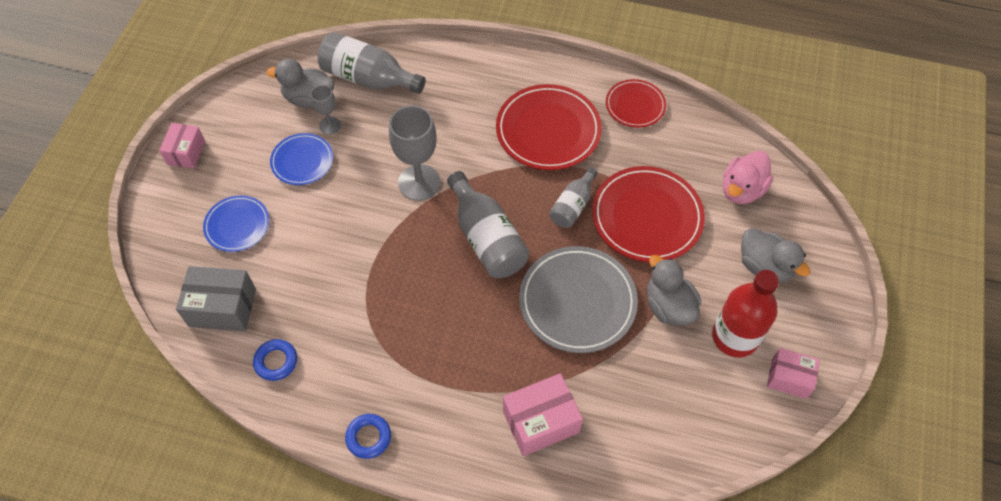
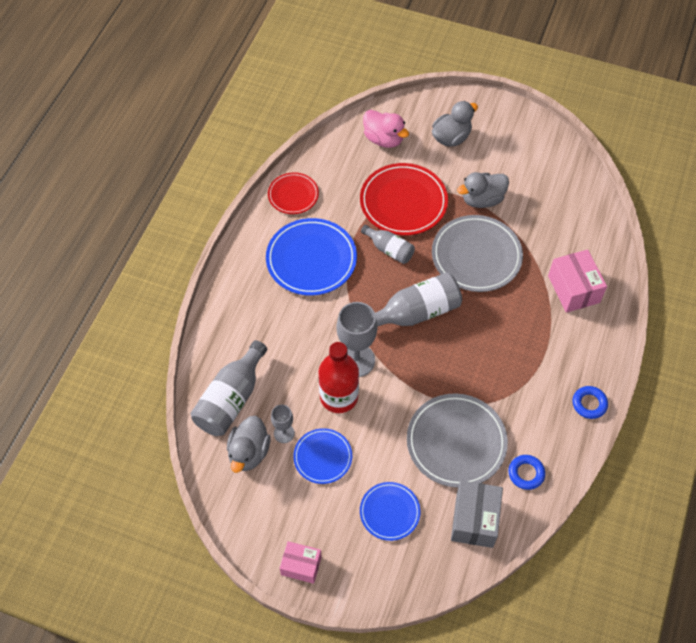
camera: 85 degrees left, 0 degrees up
red plate [496,84,602,170] -> blue plate [266,218,357,296]
red bottle [712,270,779,358] -> red bottle moved to [319,342,359,413]
pink box [767,348,820,399] -> none
none -> grey plate [407,393,508,488]

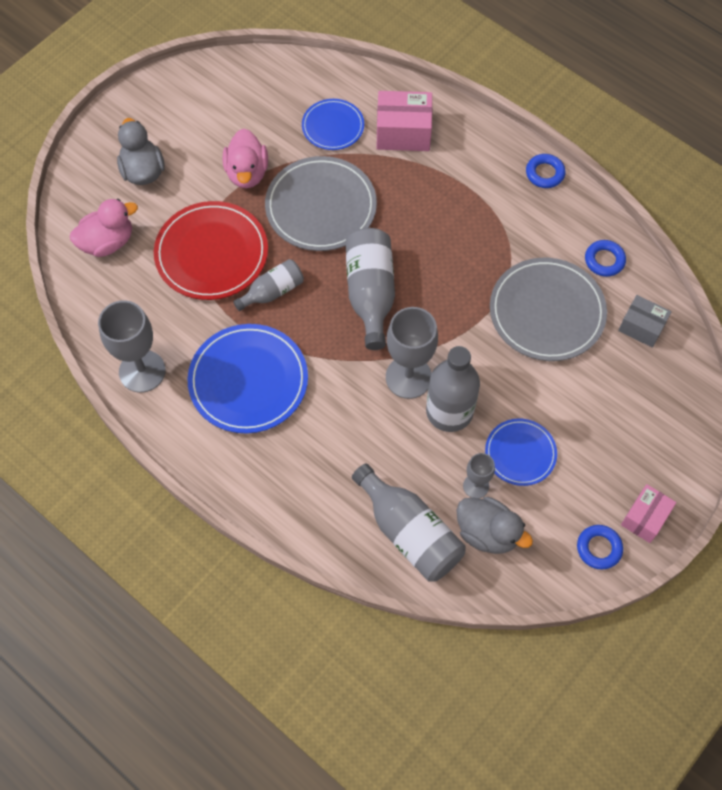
camera: 70 degrees left, 5 degrees up
red plate [268,172,319,214] -> grey goblet [98,300,166,393]
red bottle [319,342,359,413] -> grey bottle [426,346,480,432]
blue plate [360,482,420,541] -> blue plate moved to [302,99,364,150]
grey box [451,480,503,548] -> grey box [618,295,672,348], size x0.66
grey duck [457,172,509,208] -> pink duck [223,128,268,188]
none -> blue ring [577,525,623,569]

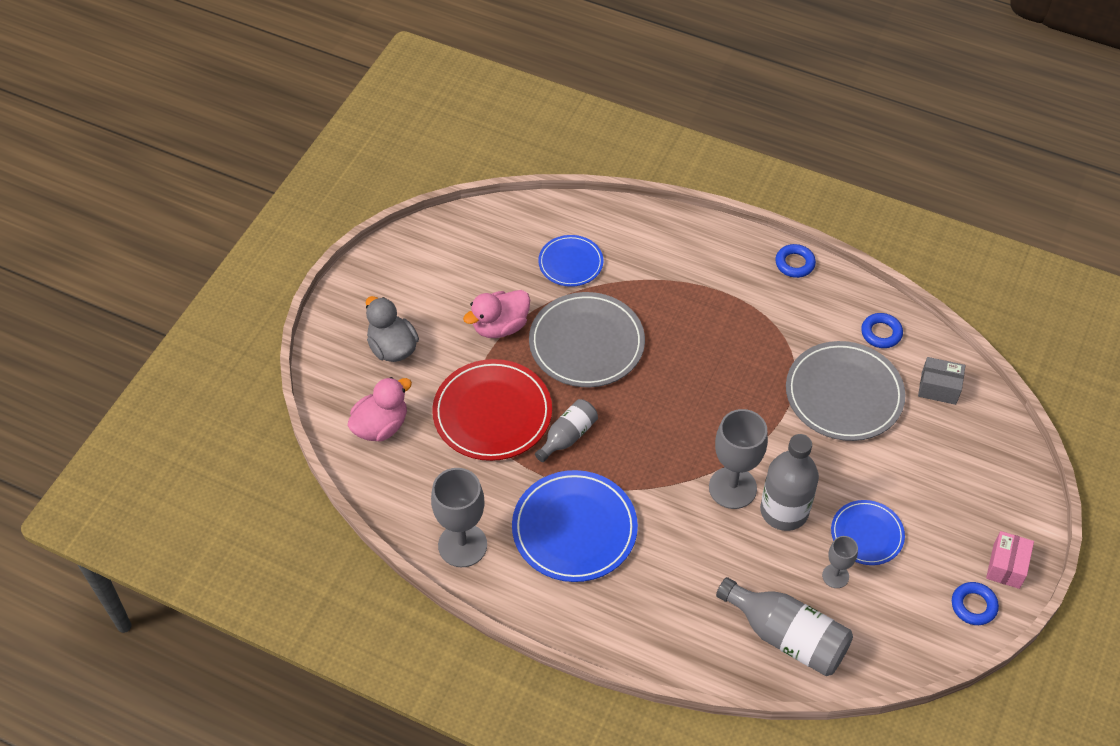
camera: 15 degrees left, 10 degrees down
pink duck [223,128,268,188] -> pink duck turned 75 degrees clockwise [463,290,530,338]
grey bottle [345,228,395,350] -> none
pink box [377,91,432,151] -> none
grey duck [457,497,533,554] -> none

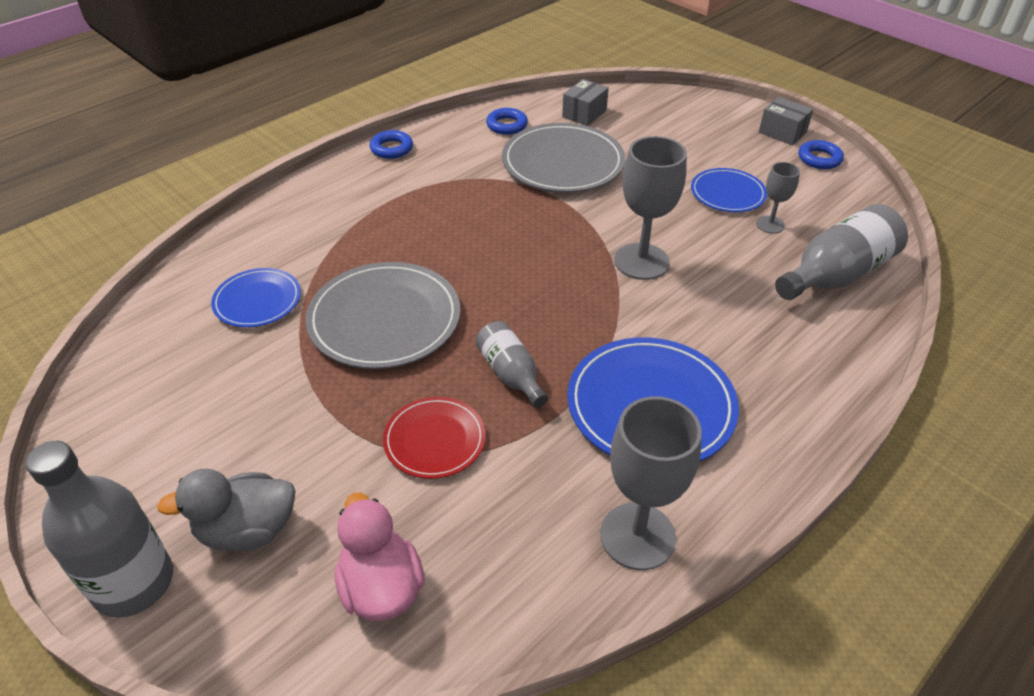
camera: 70 degrees left, 10 degrees down
red plate [432,359,552,461] -> red plate [383,397,486,479], size x0.58
pink duck [463,290,530,338] -> none
grey bottle [760,434,819,531] -> grey bottle moved to [26,441,173,618]
pink box [986,531,1034,589] -> grey box [759,97,814,145]

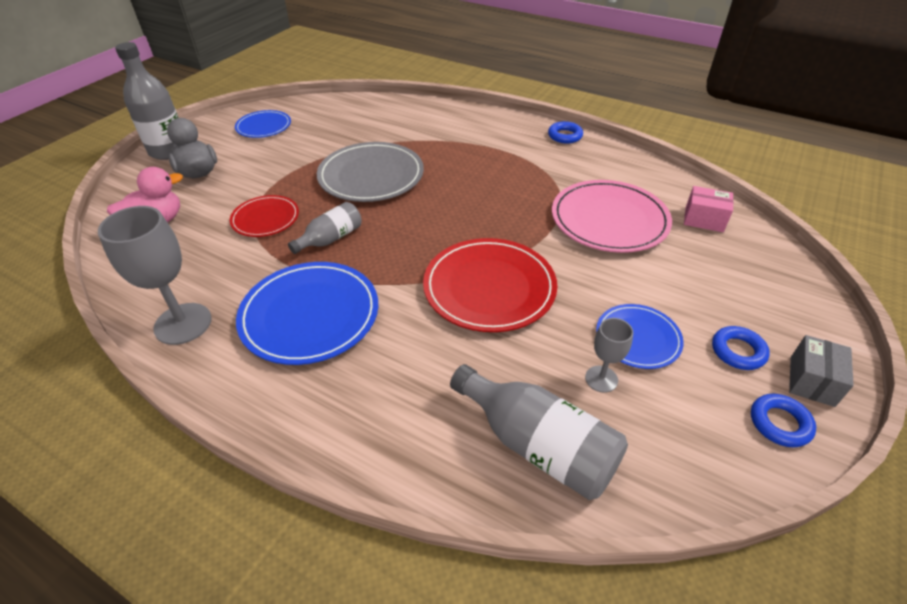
camera: 75 degrees right, 0 degrees up
blue plate [211,268,301,327] -> blue plate moved to [235,110,291,138]
blue ring [486,108,528,135] -> blue ring moved to [712,326,770,370]
grey plate [502,123,625,192] -> pink plate [552,180,672,253]
grey box [562,79,609,126] -> pink box [684,186,733,232]
grey goblet [614,136,687,280] -> red plate [423,238,557,332]

